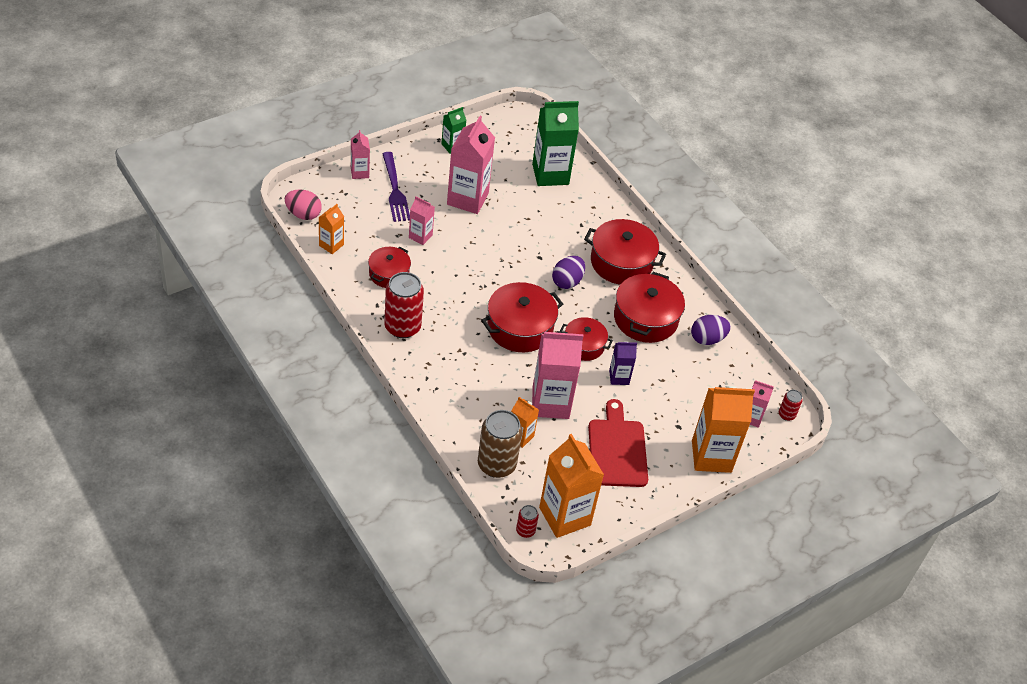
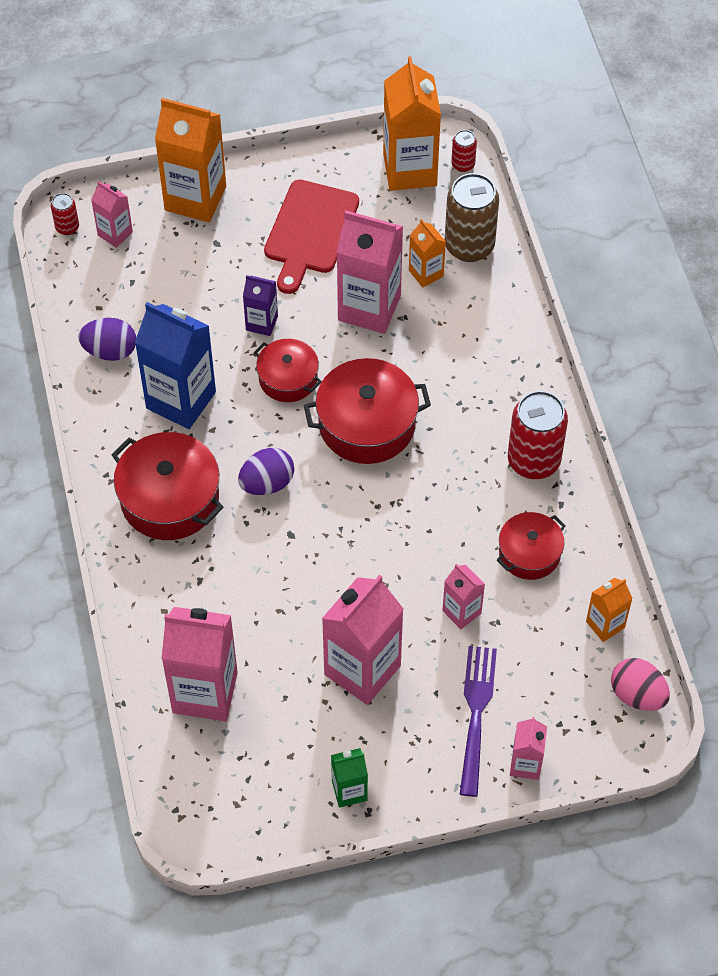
camera: 155 degrees left, 10 degrees up
green carton [532,101,579,186] -> pink carton [162,607,238,721]
red pot [614,272,685,343] -> blue carton [135,302,216,429]

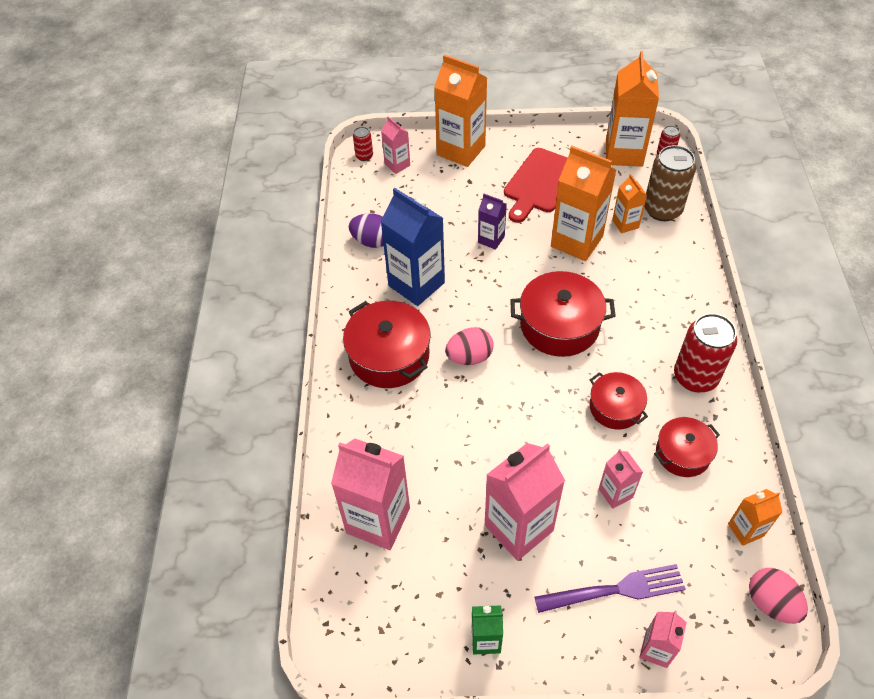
camera: 15 degrees right, 5 degrees down
purple egg [238,448,294,495] -> pink egg [445,327,494,365]
red pot [254,339,322,402] -> red pot moved to [589,372,648,429]
pink carton [336,210,403,334] -> orange carton [551,146,616,261]
purple fork [460,646,497,797] -> purple fork turned 60 degrees clockwise [534,564,686,613]

